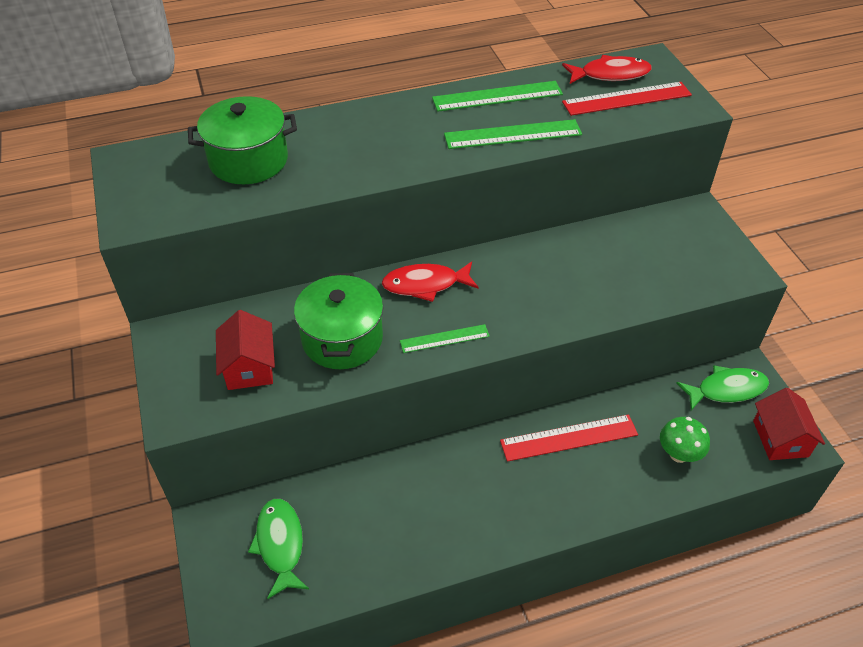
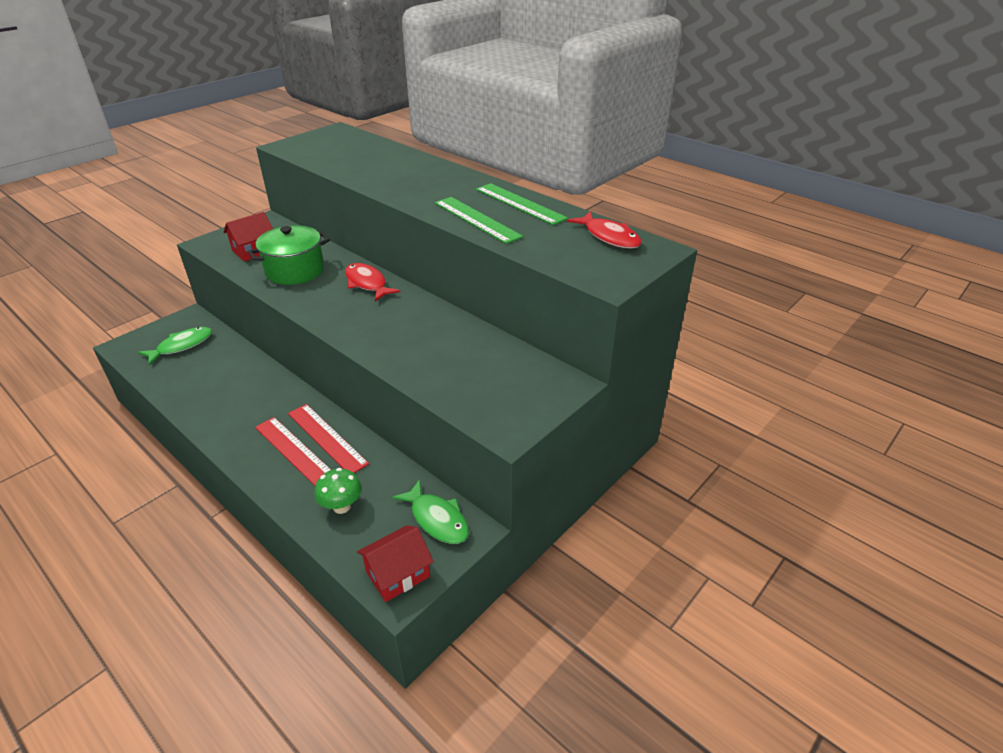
camera: 60 degrees right, 10 degrees down
green pot [188,96,297,184] -> none
green ruler [400,324,490,353] -> none
red ruler [562,82,692,116] -> red ruler moved to [255,417,331,486]

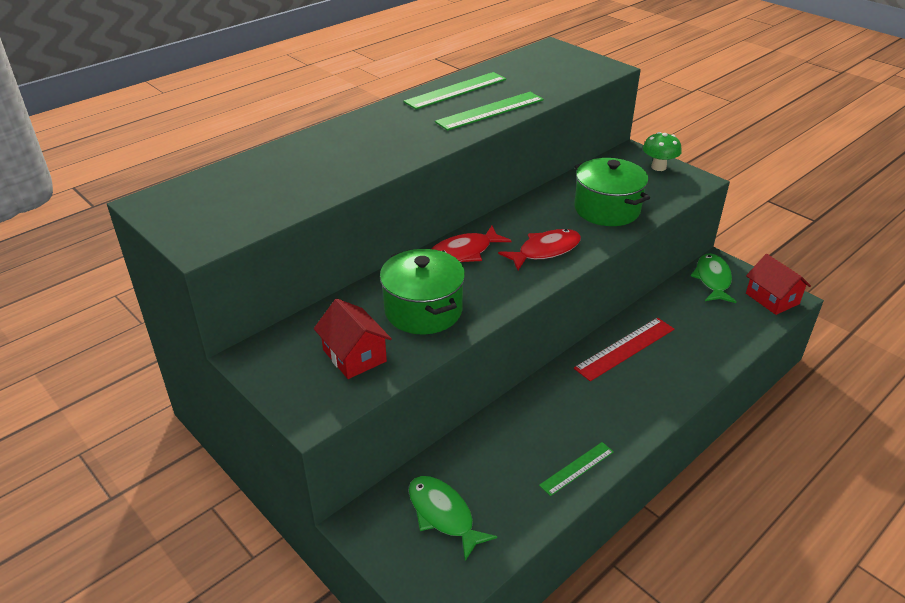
camera: 85 degrees left, 0 degrees up
red ruler [255,417,331,486] -> none
green mushroom [315,468,362,514] -> green mushroom moved to [643,132,682,171]
green fish [392,479,469,544] -> green fish turned 45 degrees counterclockwise [691,253,737,303]
red fish [567,212,642,249] -> red fish moved to [498,229,581,270]
none -> green ruler [539,442,614,496]
none -> green pot [574,158,650,226]

